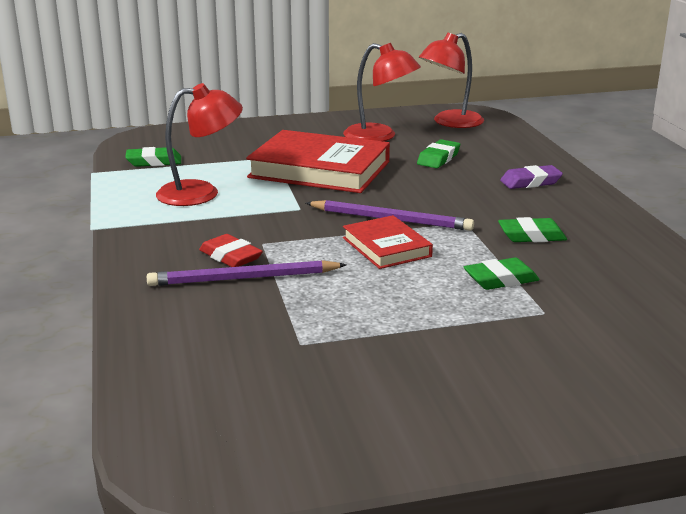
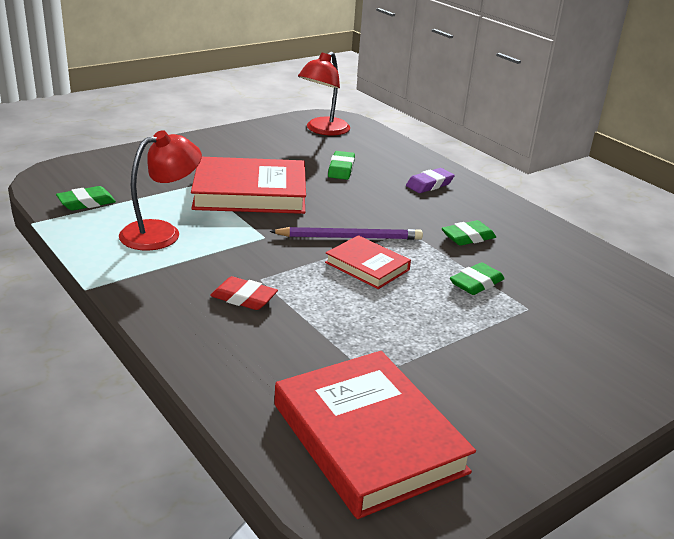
camera: 25 degrees left, 5 degrees up
purple pencil [147,260,347,286] -> none
red lamp [343,43,421,141] -> none
none -> red book [275,351,476,519]

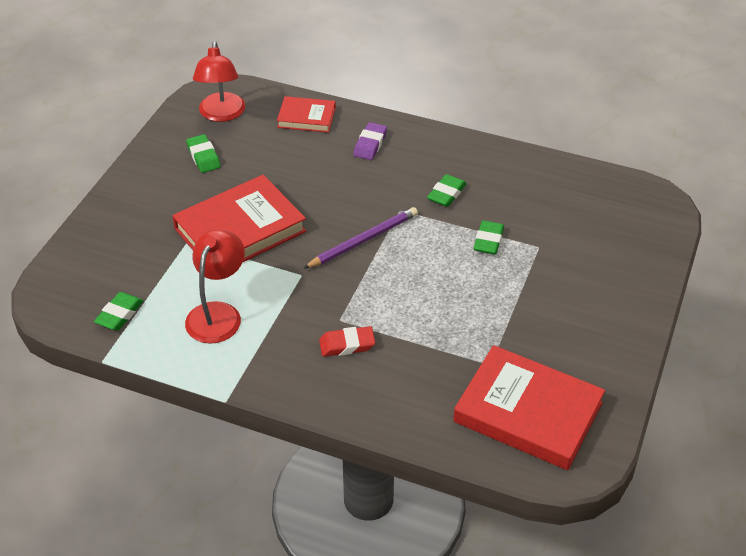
camera: 30 degrees left, 15 degrees up
red book [325,235,411,289] -> red book moved to [277,96,336,133]
green eraser [328,151,355,180] -> green eraser moved to [186,134,221,173]

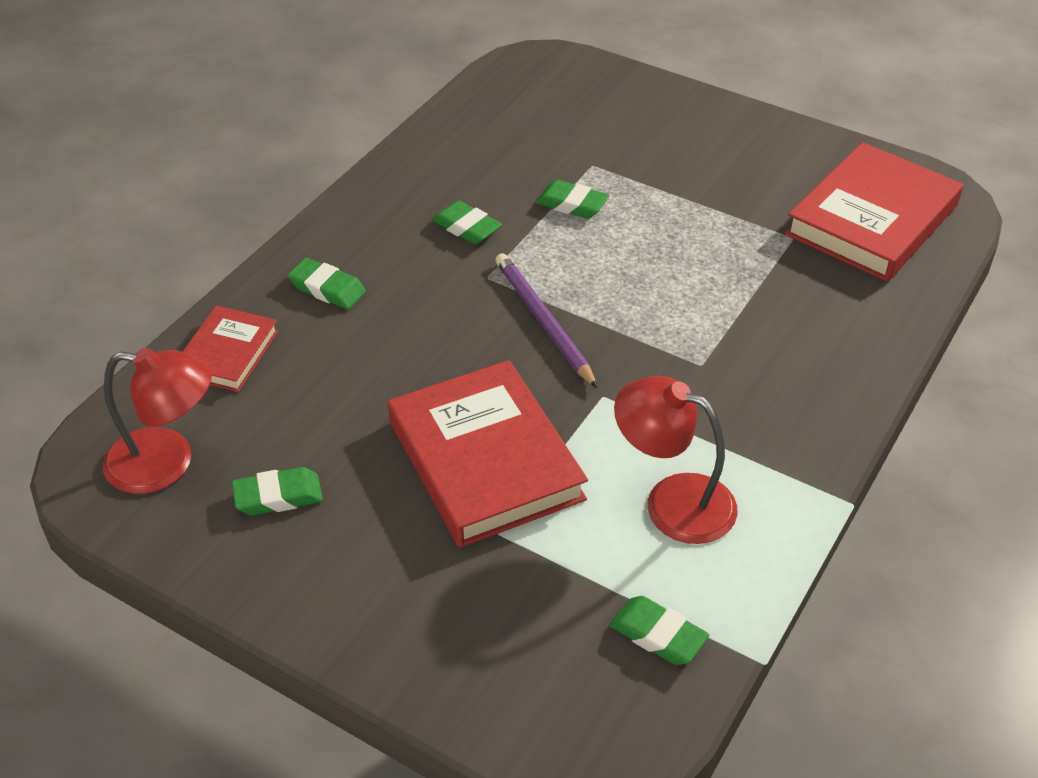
camera: 80 degrees left, 0 degrees up
red eraser [319,326,375,357] -> none
purple eraser [353,122,387,160] -> green eraser [288,258,366,310]

